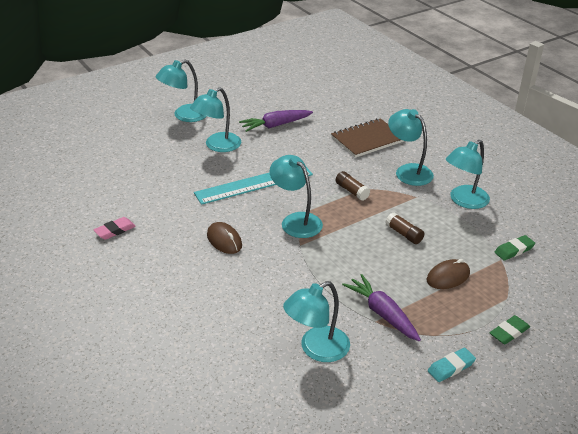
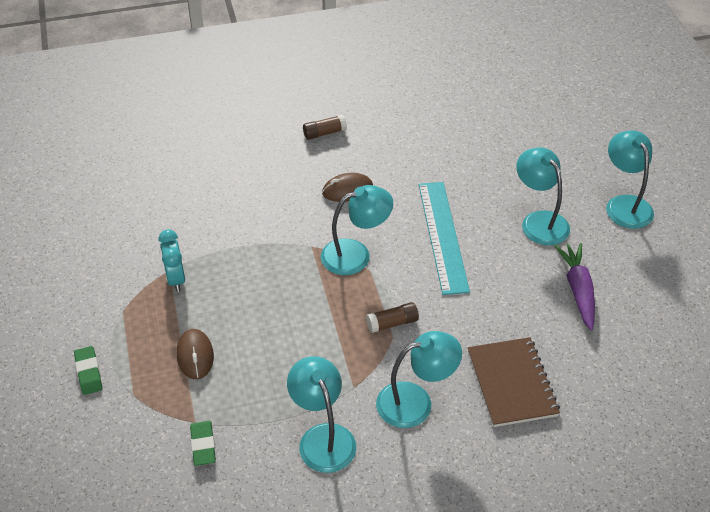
camera: 110 degrees right, 10 degrees up
pink eraser [93,217,136,240] -> none
turquoise lamp [283,281,350,362] -> none
purple carrot [342,274,421,341] -> turquoise clock [159,229,185,292]
brown glue stick [385,212,424,244] -> brown glue stick moved to [303,115,347,140]
turquoise eraser [428,348,476,382] -> none

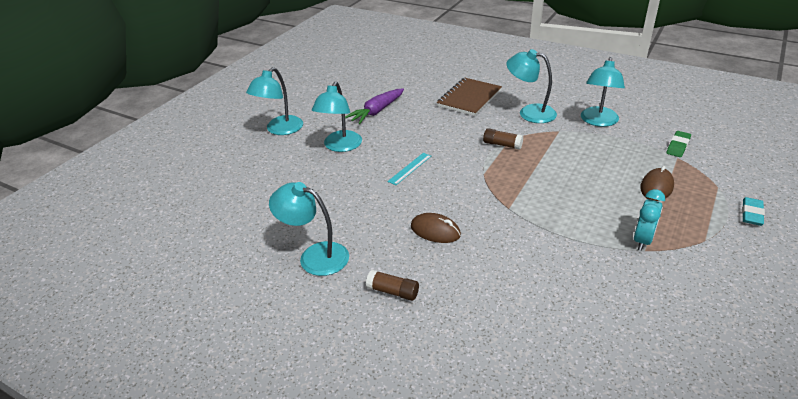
camera: 135 degrees left, 10 degrees down
green eraser [74,346,102,395] -> turquoise eraser [742,197,765,226]
turquoise lamp [321,185,393,275] -> turquoise lamp moved to [269,182,349,276]
turquoise ruler [419,182,470,295] -> turquoise ruler [388,153,431,185], size x0.47

